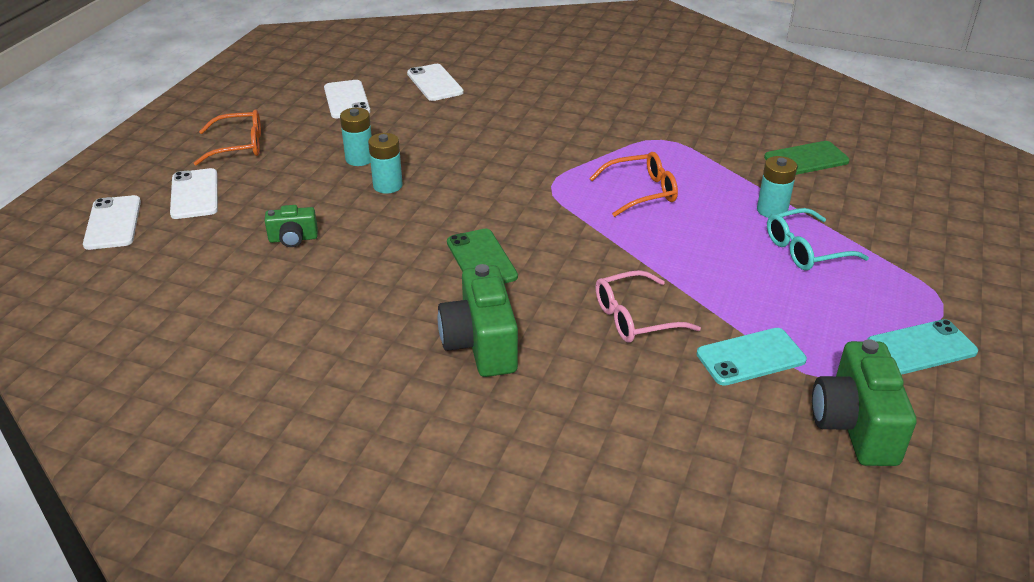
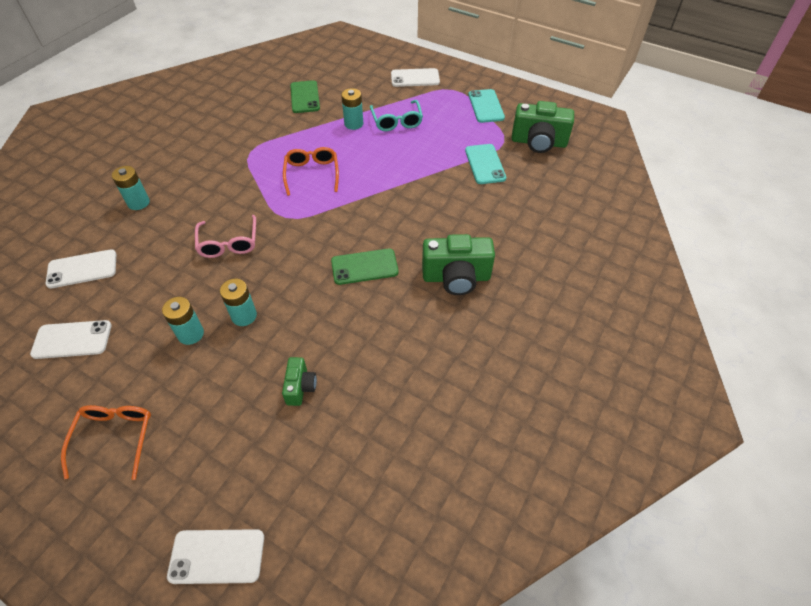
camera: 80 degrees left, 15 degrees up
white phone [170,168,218,219] -> white phone moved to [391,68,440,87]
pink glasses [595,270,701,343] -> pink glasses moved to [195,215,256,258]
none -> turquoise battery [112,166,150,210]

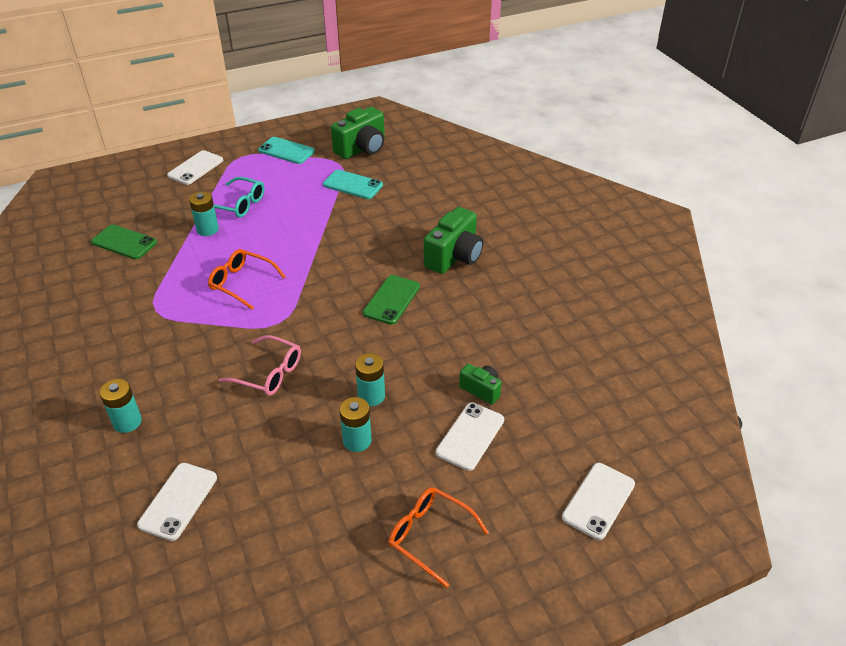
camera: 55 degrees left, 10 degrees down
white phone [30,320,112,359] -> white phone moved to [436,403,504,471]

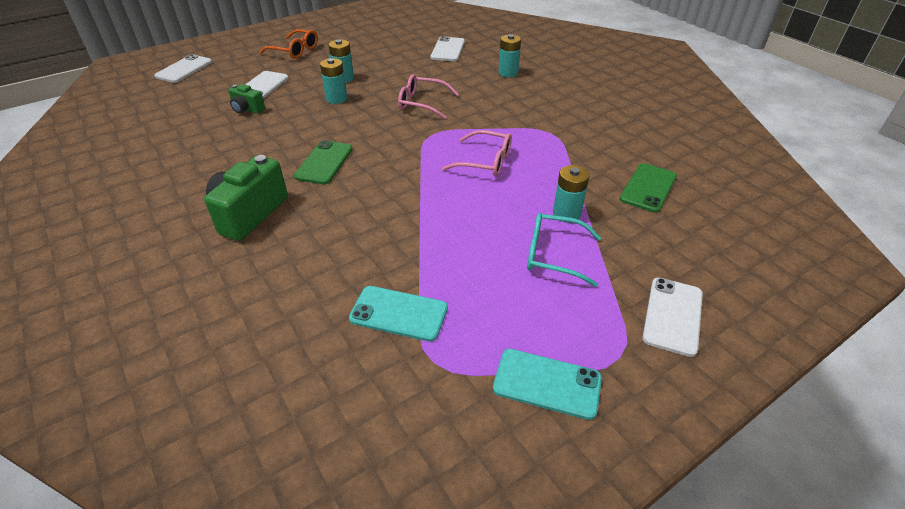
camera: 170 degrees right, 0 degrees up
green phone [91,224,157,259] -> green phone turned 75 degrees counterclockwise [620,163,677,213]
orange glasses [208,249,286,309] -> pink glasses [442,130,512,177]
green camera [331,107,385,159] -> none

